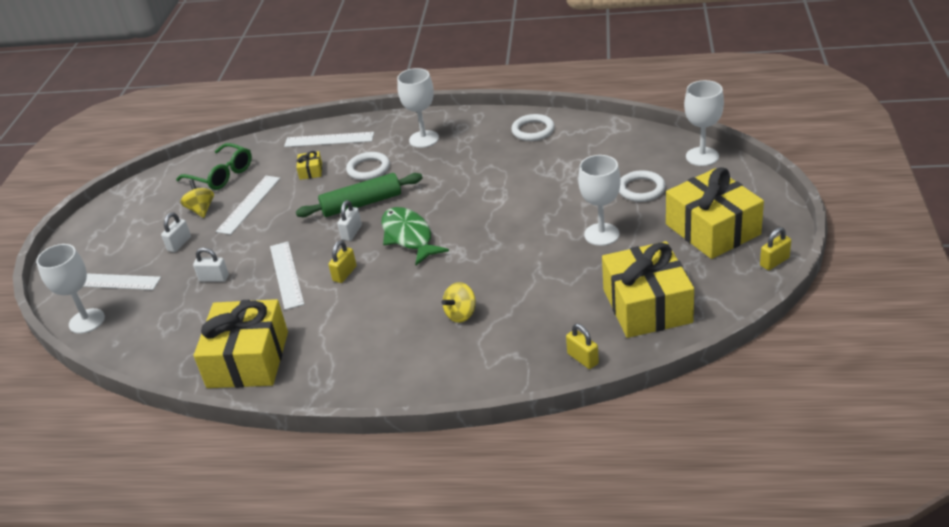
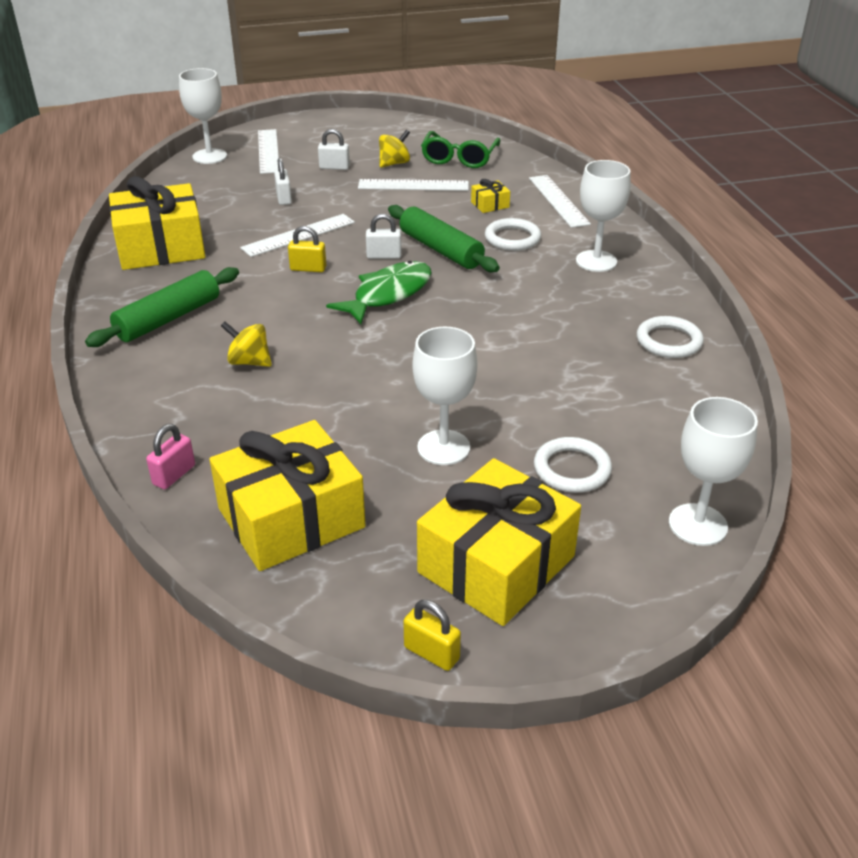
camera: 65 degrees right, 0 degrees up
yellow padlock [566,324,599,369] -> pink padlock [146,424,195,489]
none -> green rolling pin [85,267,239,347]

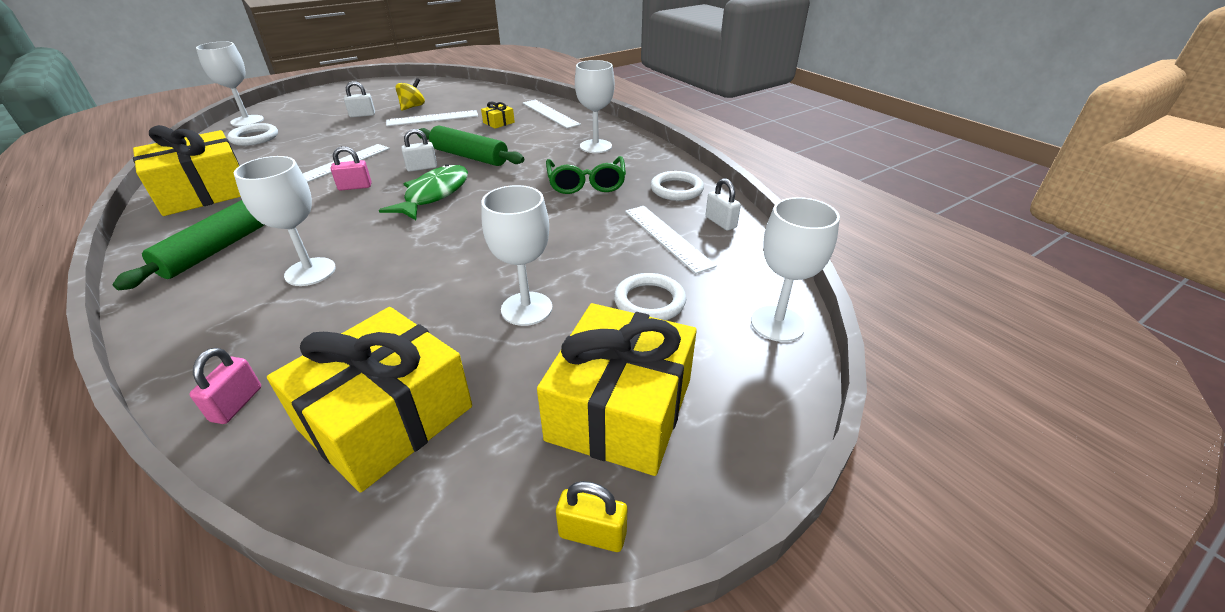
camera: 20 degrees left, 0 degrees up
yellow spinning top [221,322,272,367] -> white goblet [234,156,336,286]
white ruler [258,129,279,174] -> white ruler moved to [625,206,717,274]
white padlock [274,158,292,205] -> white padlock moved to [705,178,741,231]
yellow padlock [288,226,326,272] -> pink padlock [330,146,372,191]
green glasses [421,131,500,168] -> green glasses moved to [546,156,626,194]
white ring [485,218,541,251] -> white ring moved to [227,123,278,146]

